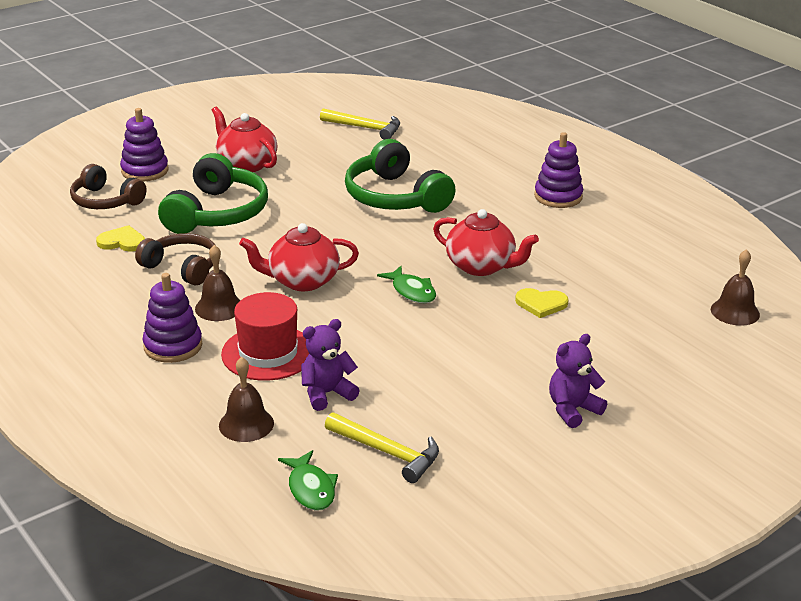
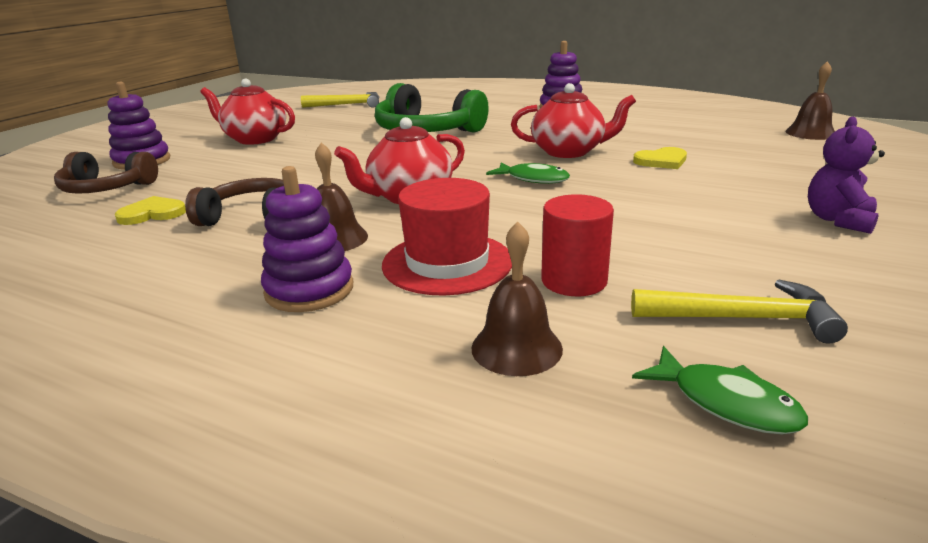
camera: 25 degrees left, 5 degrees down
green headphones [158,153,268,234] -> none
purple teddy bear [301,319,360,411] -> red cylinder [541,194,614,296]

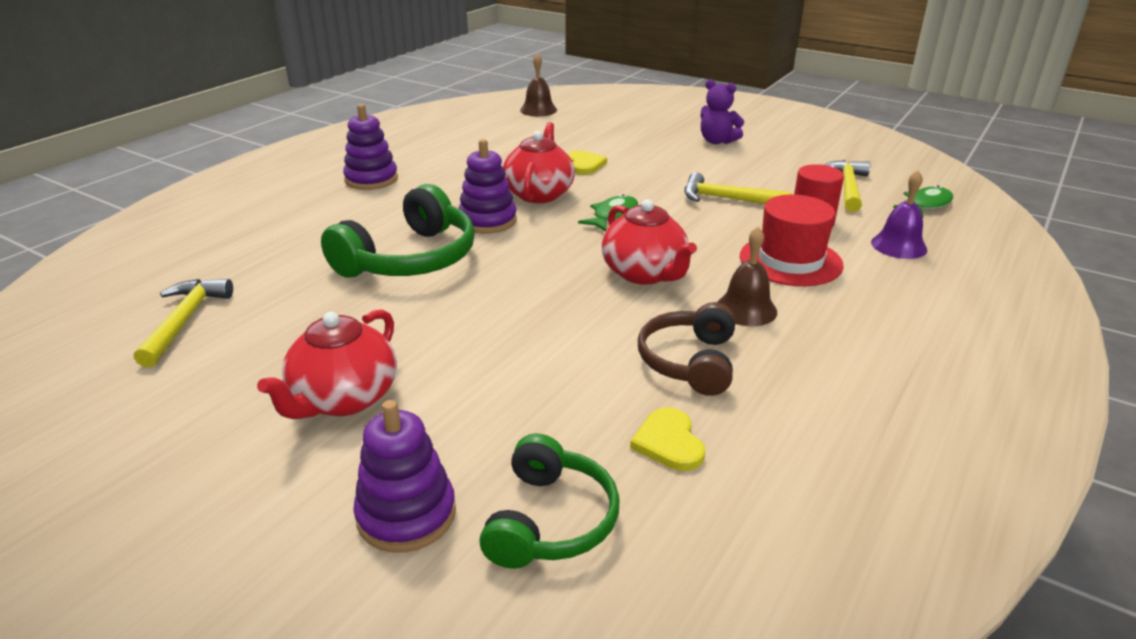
camera: 85 degrees left, 5 degrees up
brown headphones [54,152,158,194] -> green headphones [479,433,620,569]
purple stacking toy [261,166,353,312] -> purple stacking toy moved to [458,139,517,234]
brown bell [471,222,563,376] -> purple bell [871,171,927,259]
none -> yellow hammer [685,172,791,204]

